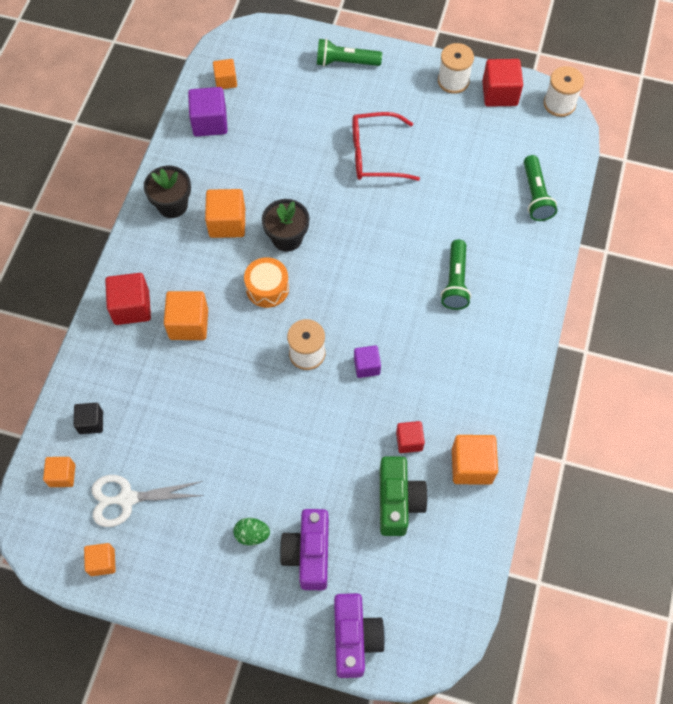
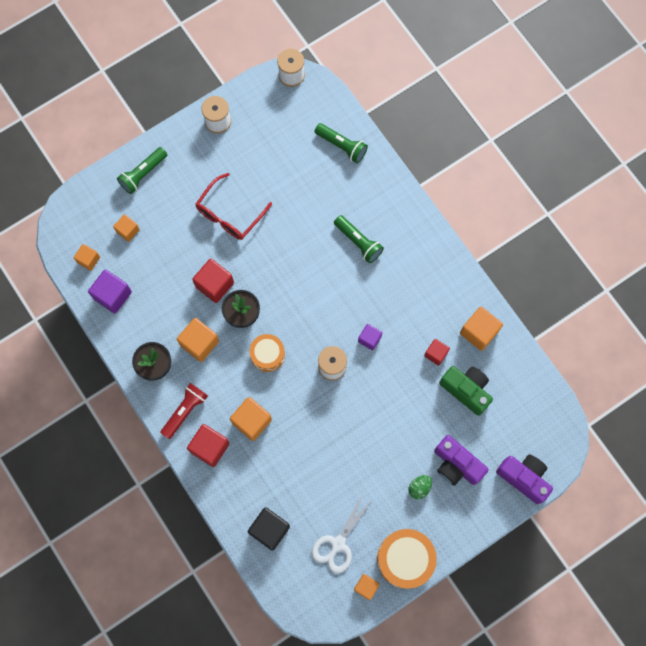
camera: 50 degrees left, 10 degrees up
orange cube [43,457,75,487] -> orange cube moved to [113,214,140,242]
black cube [74,403,103,434] -> black cube [248,507,290,551], size x1.62
red cube [482,59,523,107] -> red cube moved to [192,259,234,303]
none -> red flashlight [160,383,208,439]
none -> orange drum [377,529,437,589]

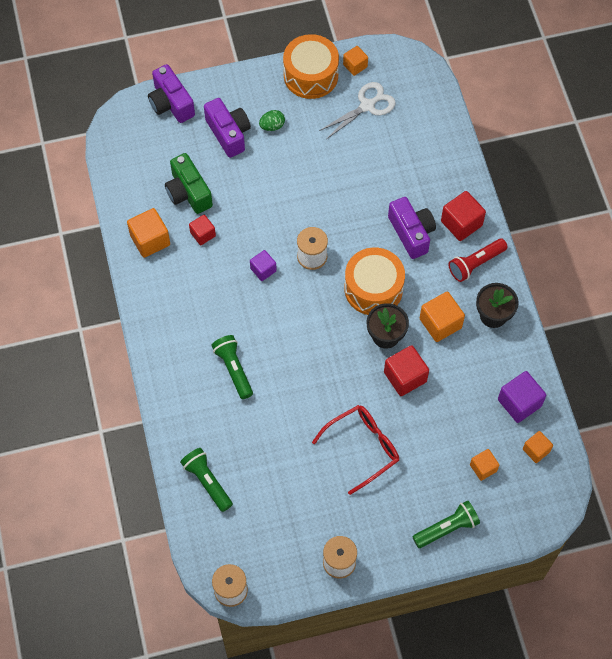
camera: 160 degrees left, 10 degrees down
orange cube [230,397,272,441] -> purple camera [388,197,436,259]
black cube [248,507,290,551] -> none
orange drum [249,334,285,372] -> orange drum [344,247,405,315], size x1.57

